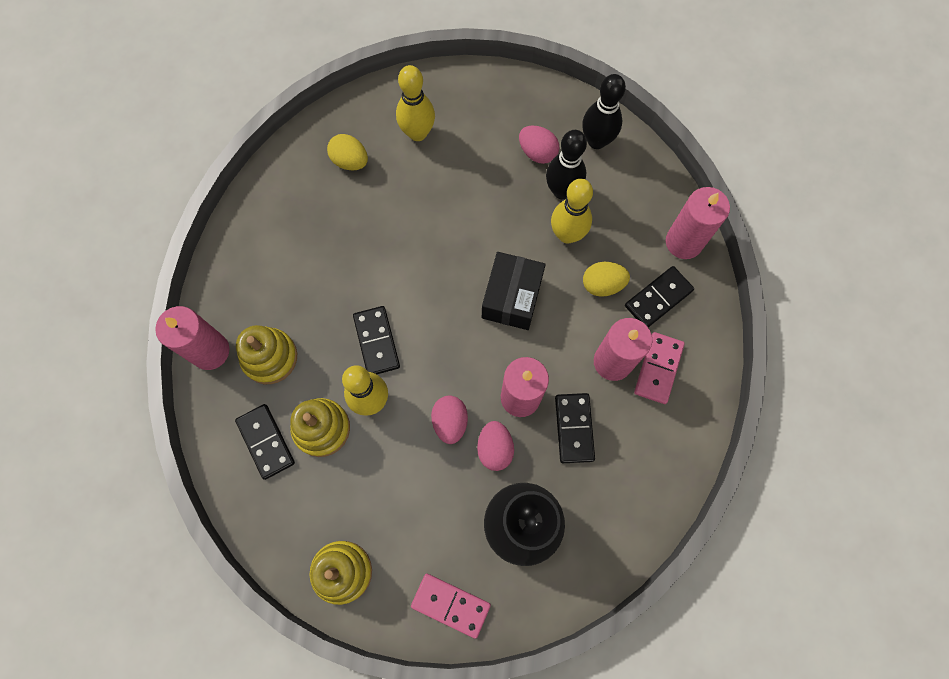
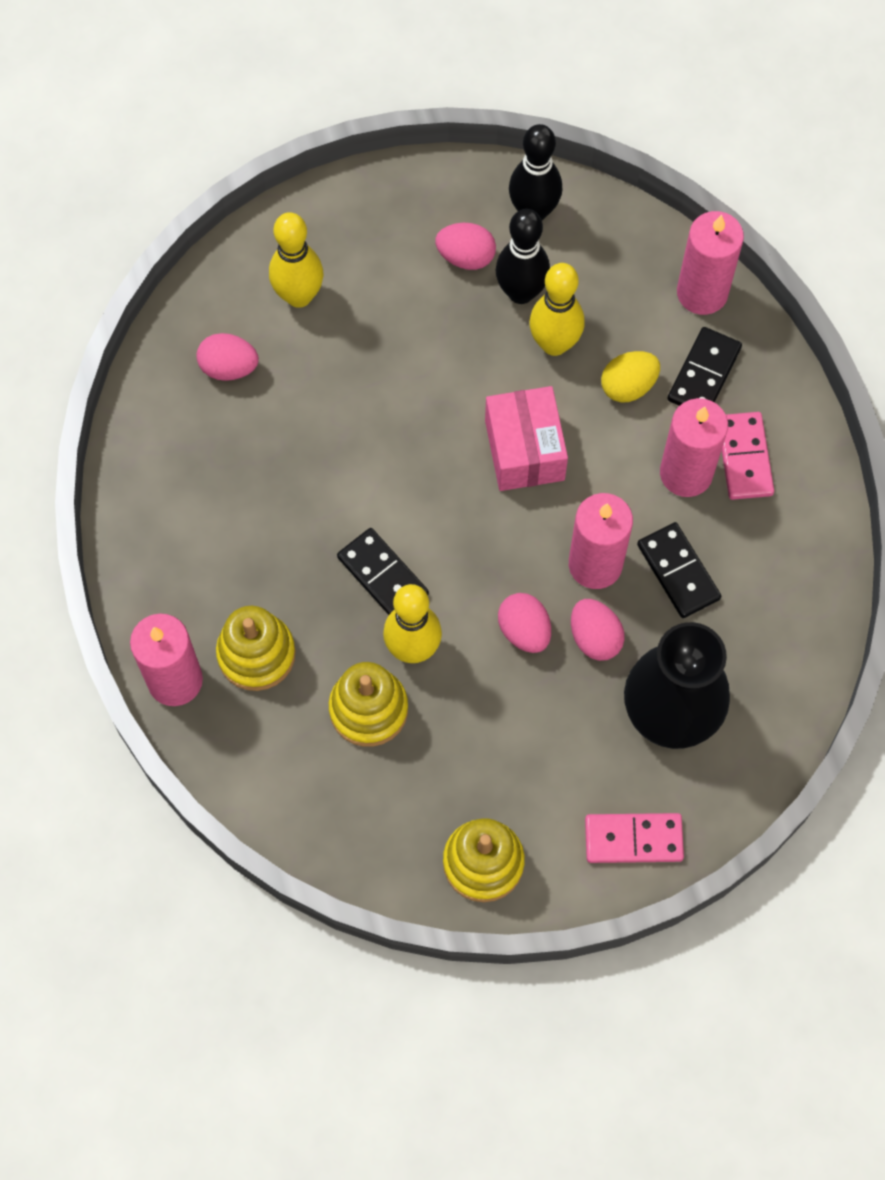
camera: 25 degrees left, 5 degrees down
black domino [235,404,295,480] -> none
yellow egg [327,134,368,170] -> pink egg [196,333,259,381]
black box [482,252,546,330] -> pink box [485,386,568,491]

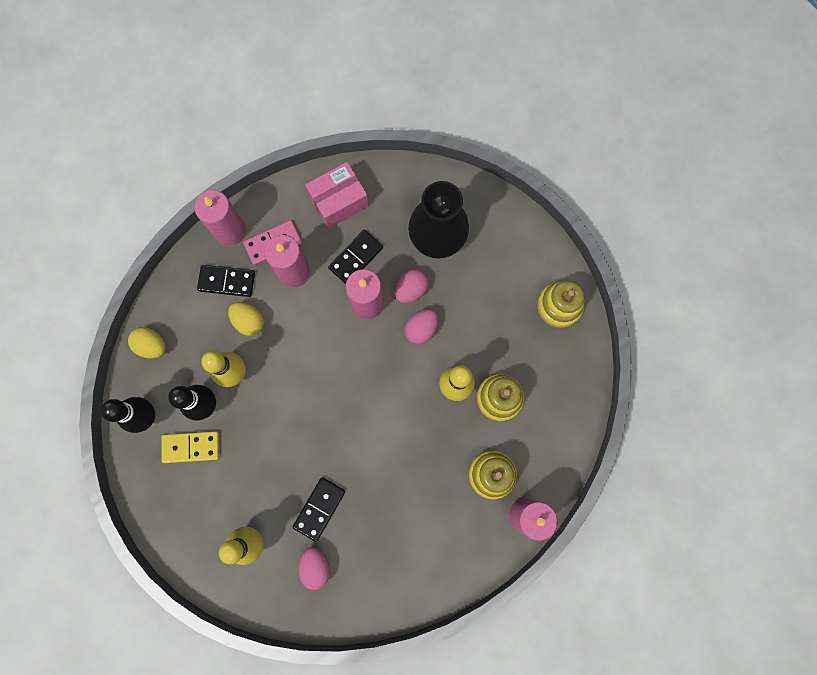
camera: 110 degrees left, 10 degrees up
black domino [337,528,429,615] -> black domino moved to [293,477,345,542]
pink egg [435,223,496,270] -> yellow domino [162,431,219,463]
pink box [485,386,568,491] -> pink box moved to [305,162,369,229]
pink domino [585,813,684,863] -> none
pink candle [677,211,744,315] -> pink candle moved to [194,190,246,246]
none -> yellow egg [128,327,166,359]

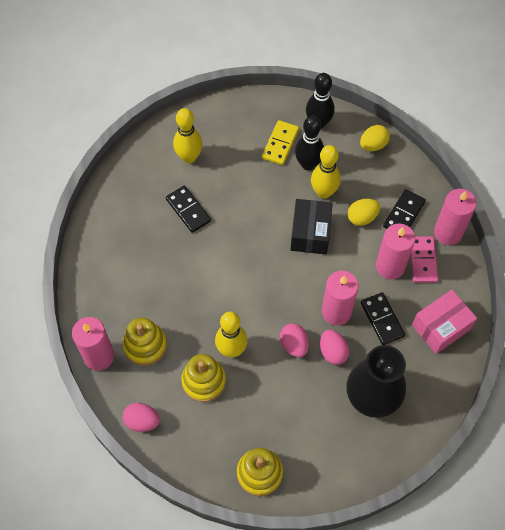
camera: 115 degrees right, 15 degrees down
pink egg [298,547,330,590] -> pink egg moved to [123,403,160,432]
pink box [305,162,369,229] -> pink box turned 60 degrees clockwise [412,290,477,354]
none -> black box [290,199,333,255]

